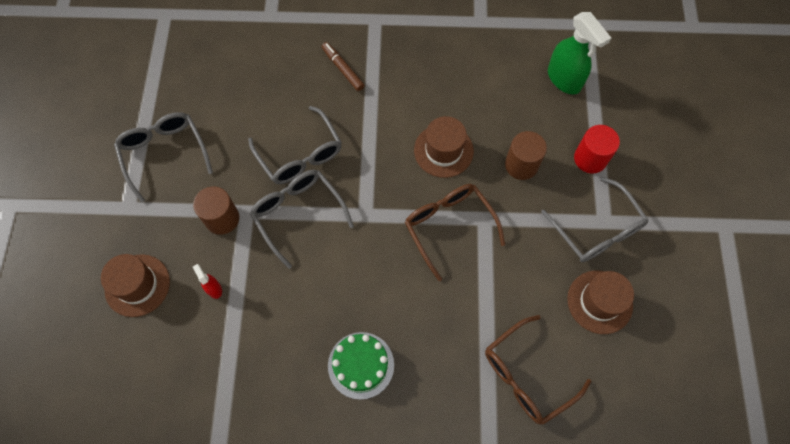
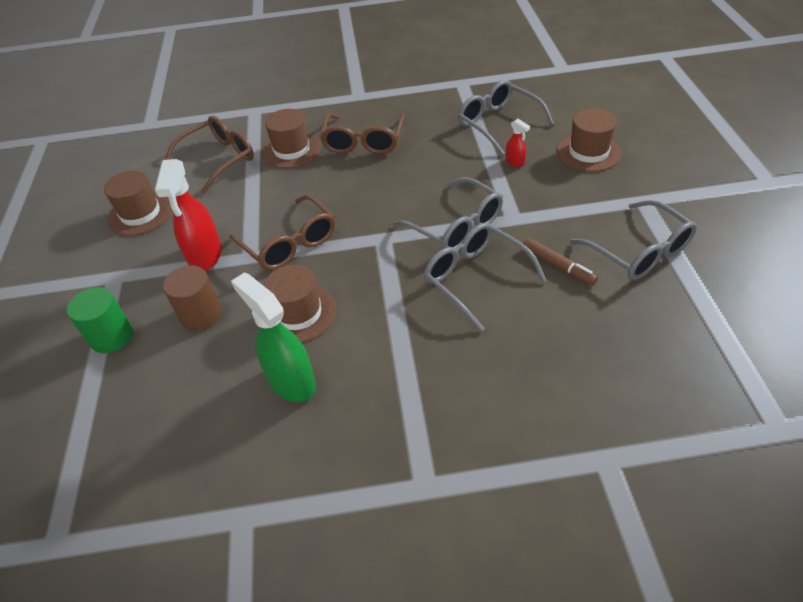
camera: 175 degrees right, 20 degrees down
brown cylinder [193,187,239,235] -> none
brown marker [322,42,365,91] -> brown marker moved to [523,238,598,285]
green cake [328,332,394,400] -> brown glasses [320,113,405,154]
grey glasses [541,177,648,262] -> grey glasses moved to [458,80,554,155]
green spray bottle [548,12,611,95] -> green spray bottle moved to [231,272,316,402]
red cylinder [574,125,620,174] -> green cylinder [67,287,133,353]
none -> red spray bottle [155,159,222,271]
none -> brown hat [262,109,321,168]

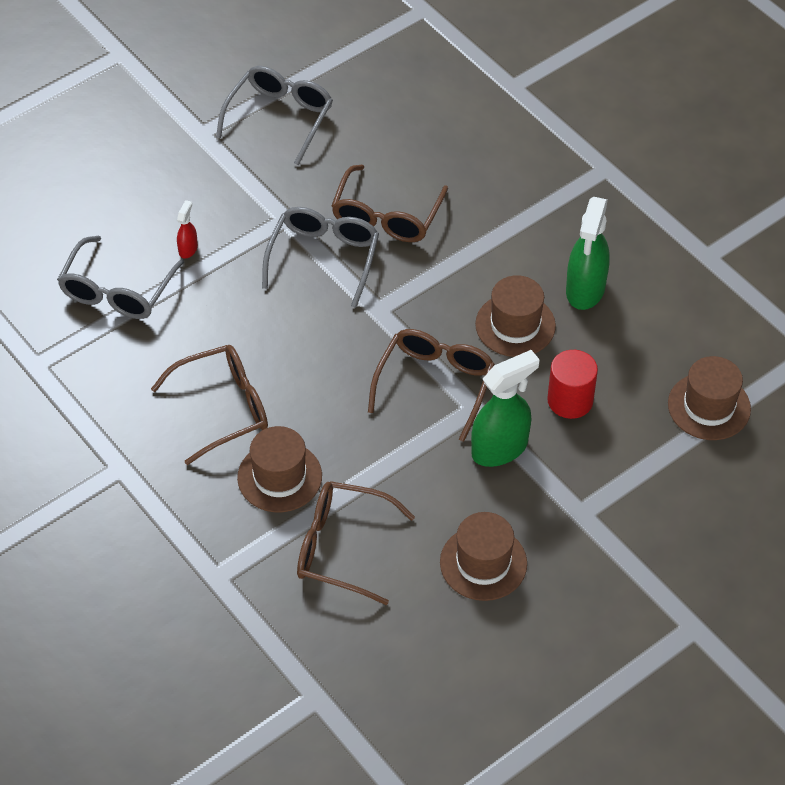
camera: 125 degrees left, 5 degrees up
green cylinder [67,287,133,353] -> none
red spray bottle [155,159,222,271] -> green spray bottle [471,350,540,467]
brown cylinder [163,265,222,331] -> red cylinder [547,350,598,419]
grey glasses [424,222,547,331] -> brown glasses [331,165,448,242]
brown marker [523,238,598,285] -> none
brown hat [557,109,622,172] -> brown hat moved to [668,356,751,440]

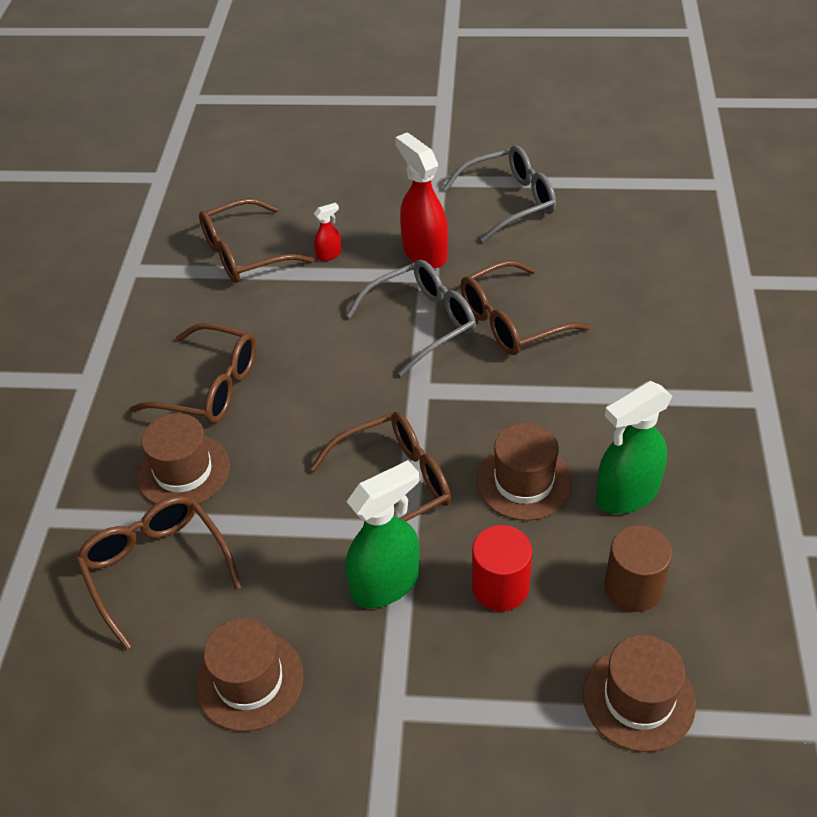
camera: 45 degrees right, 5 degrees down
grey glasses [57,236,184,319] -> brown glasses [199,198,314,283]
green spray bottle [471,350,540,467] -> green spray bottle turned 45 degrees counterclockwise [345,460,420,608]
none -> red spray bottle [395,132,448,268]
none -> brown cylinder [605,525,672,612]

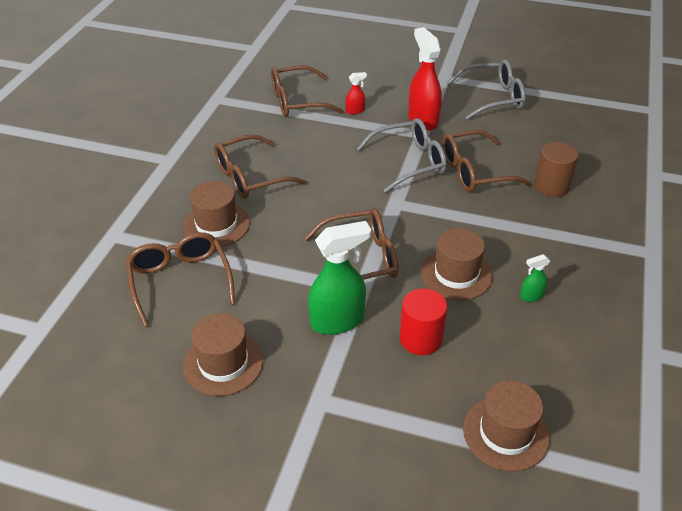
camera: 10 degrees right, 5 degrees down
brown glasses [130,323,256,424] -> brown glasses turned 120 degrees clockwise [214,134,307,199]
green spray bottle [595,381,672,514] -> green spray bottle [520,254,550,302], size x0.47
brown cylinder [605,525,672,612] -> brown cylinder moved to [534,142,578,197]

